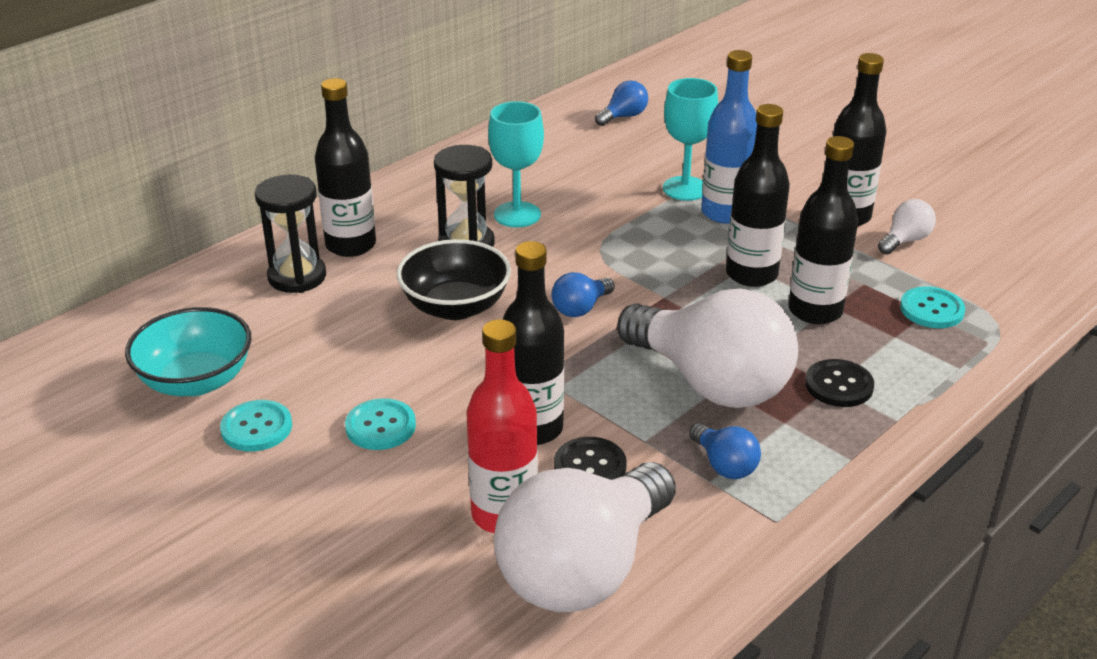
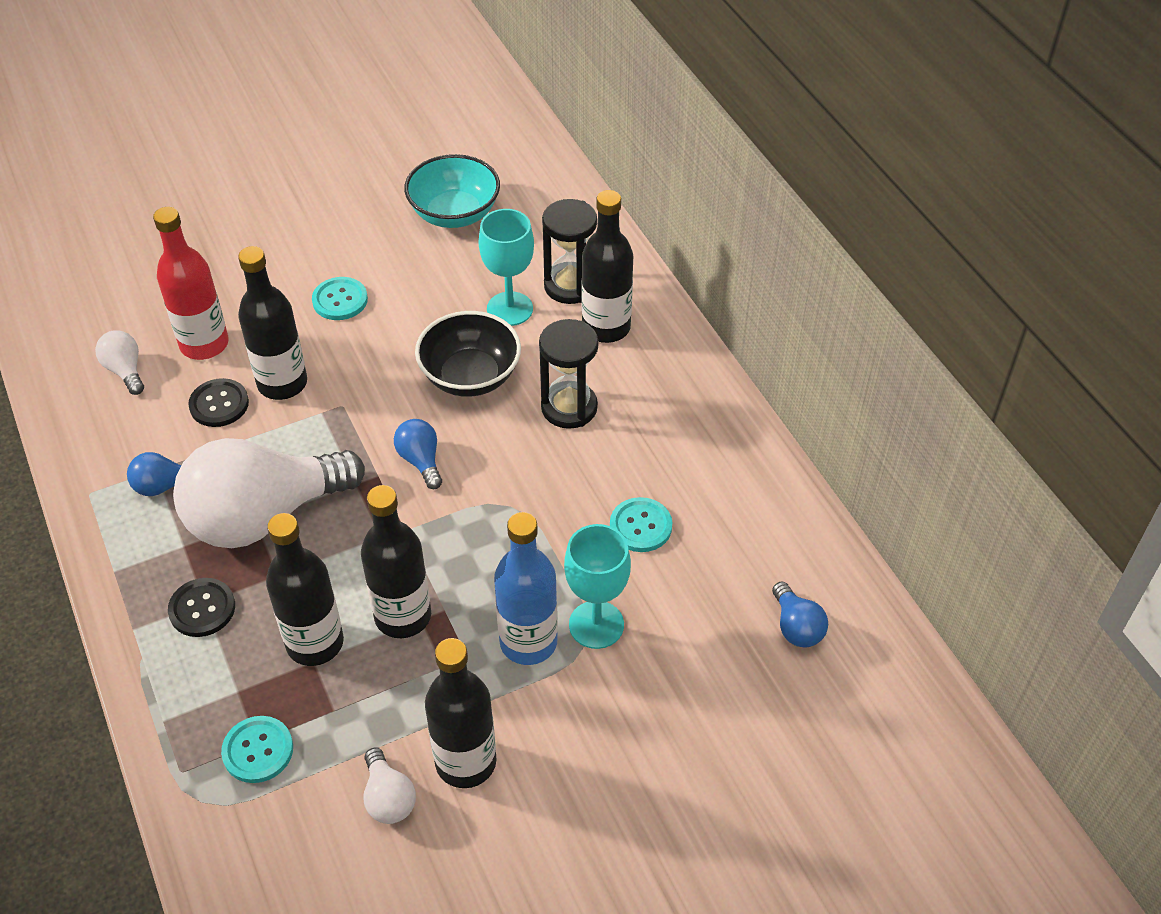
camera: 110 degrees right, 15 degrees up
turquoise button [220,400,292,451] -> turquoise button moved to [610,497,673,552]
turquoise goblet [488,101,544,227] -> turquoise goblet moved to [479,209,534,326]
white light bulb [494,462,676,612] -> white light bulb [95,330,144,395], size x0.42

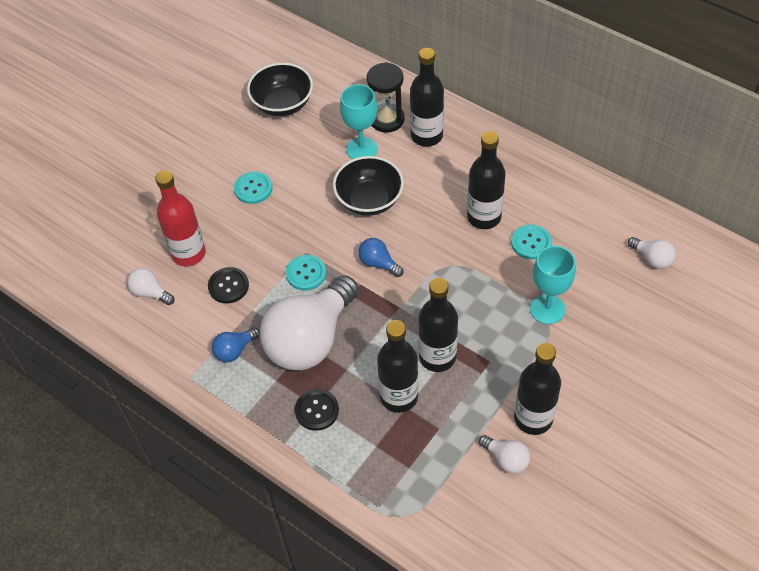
camera: 25 degrees left, 5 degrees up
turquoise button [221,716,293,783] -> turquoise button moved to [286,255,326,291]
black bottle [238,246,307,400] -> black bottle moved to [467,131,506,229]
turquoise bowl [404,154,500,228] -> black bowl [247,63,313,116]
blue bottle [494,512,558,665] -> none
black hourglass [539,319,599,429] -> none
blue light bulb [772,581,828,647] -> white light bulb [628,237,676,269]

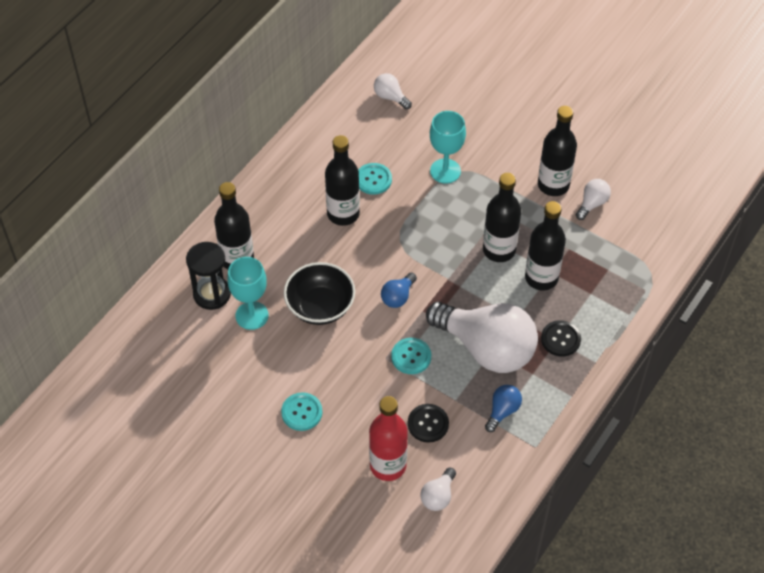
camera: 95 degrees left, 0 degrees up
blue light bulb [212,327,260,362] -> blue light bulb turned 105 degrees counterclockwise [485,385,522,432]
black bowl [247,63,313,116] -> none
white light bulb [628,237,676,269] -> white light bulb turned 90 degrees counterclockwise [374,73,412,109]

